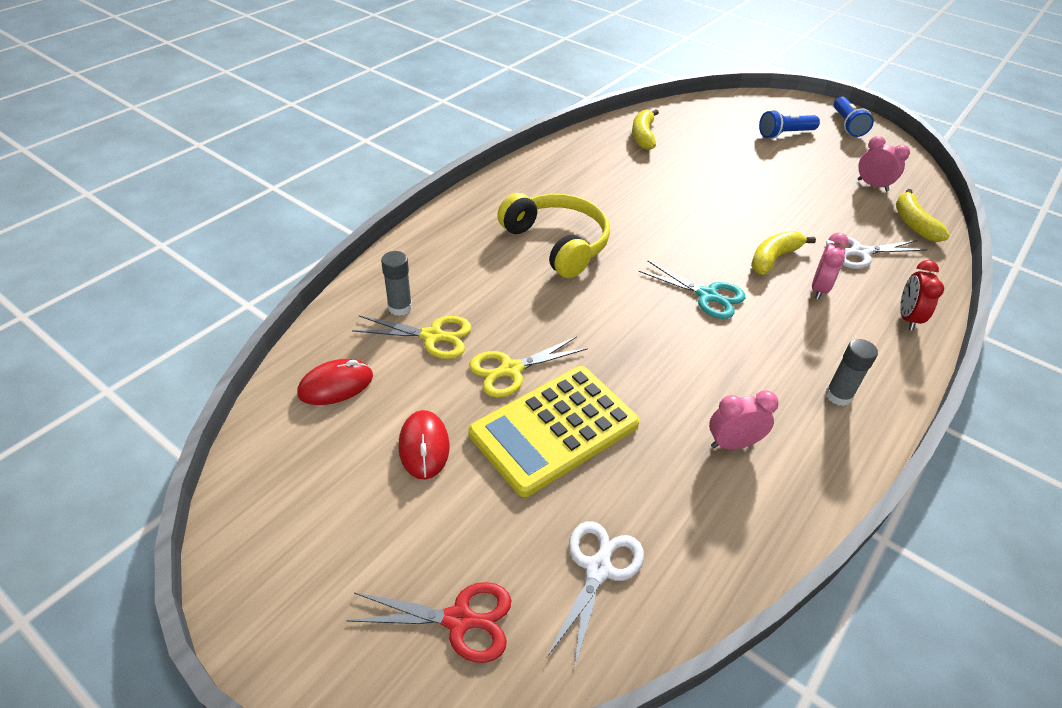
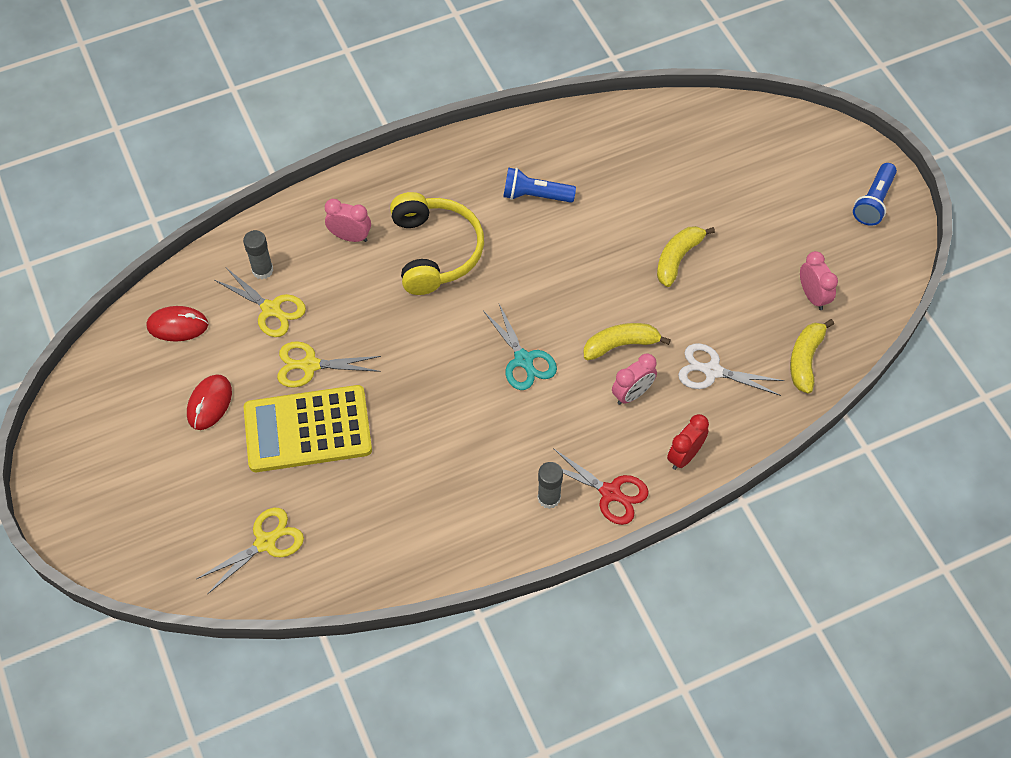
camera: 30 degrees right, 15 degrees up
red scissors [347,582,512,663] -> red scissors moved to [543,448,649,525]
white scissors [546,521,644,669] -> yellow scissors [197,508,304,594]
yellow banana [632,109,659,150] -> yellow banana moved to [657,226,715,287]
pink clock [709,390,779,449] -> pink clock moved to [325,199,371,242]
blue flashlight [759,110,820,139] -> blue flashlight moved to [503,168,576,203]

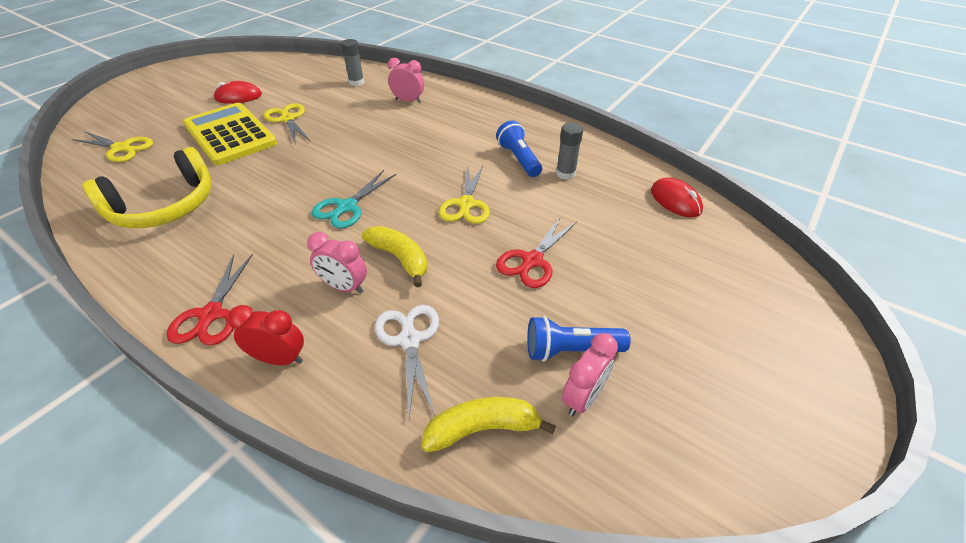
camera: 60 degrees right, 15 degrees down
red mouse [146,306,208,341] -> red mouse moved to [651,178,703,218]
yellow scissors [215,268,306,337] -> yellow scissors moved to [439,165,490,224]
pink clock [325,199,371,242] -> pink clock turned 60 degrees counterclockwise [388,58,424,103]
yellow headphones [390,192,484,295] -> yellow headphones moved to [82,147,212,228]
grey glue stick [537,462,563,509] -> grey glue stick moved to [556,123,583,180]
yellow banana [657,226,715,287] -> red scissors [496,216,577,288]
blue flashlight [853,163,897,226] -> blue flashlight moved to [527,316,631,362]

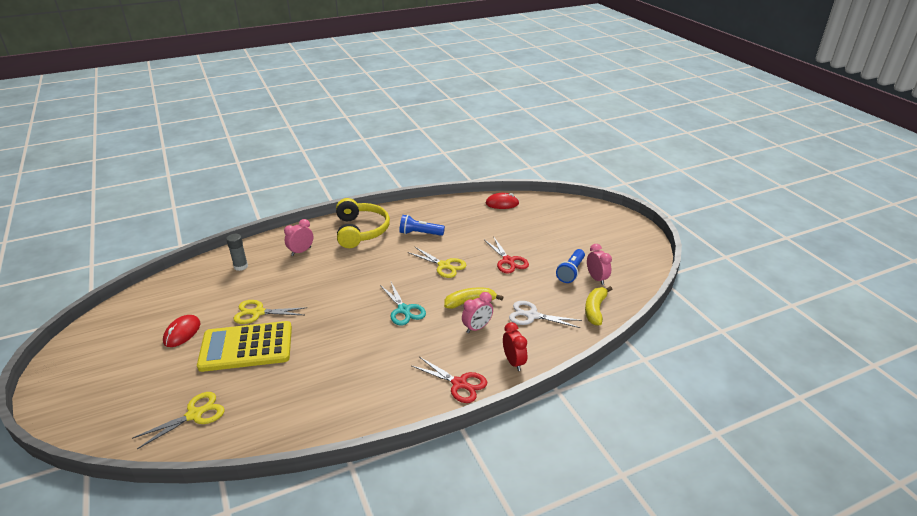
camera: 60 degrees left, 10 degrees down
yellow headphones [82,147,212,228] -> yellow headphones moved to [336,198,390,248]
red clock [227,305,304,365] -> red clock turned 120 degrees clockwise [503,322,527,371]
grey glue stick [556,123,583,180] -> none

